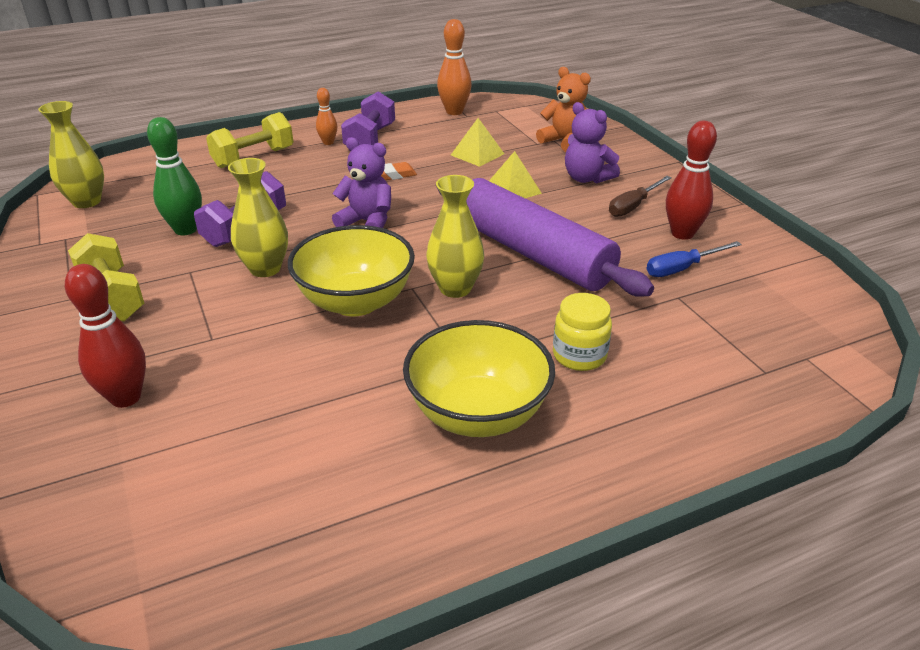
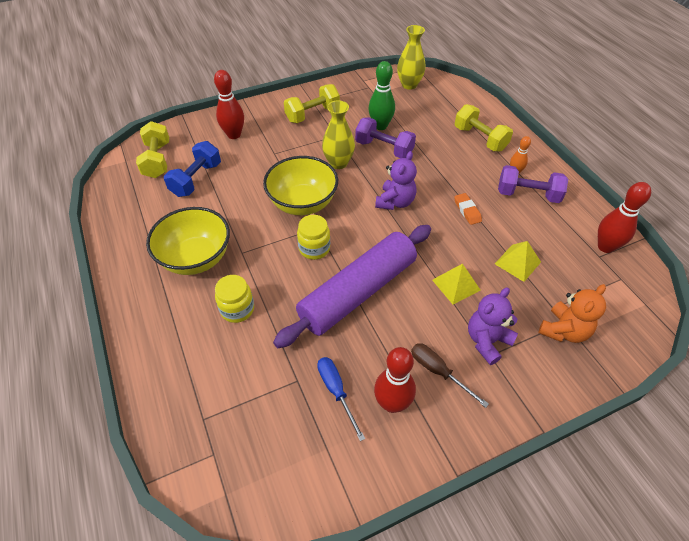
camera: 90 degrees right, 15 degrees up
yellow vase [426,175,484,298] -> yellow jar [297,215,330,260]
orange bowling pin [437,19,472,115] -> red bowling pin [598,182,651,253]
none -> yellow dumbbell [136,121,169,178]
none -> blue dumbbell [164,141,221,197]

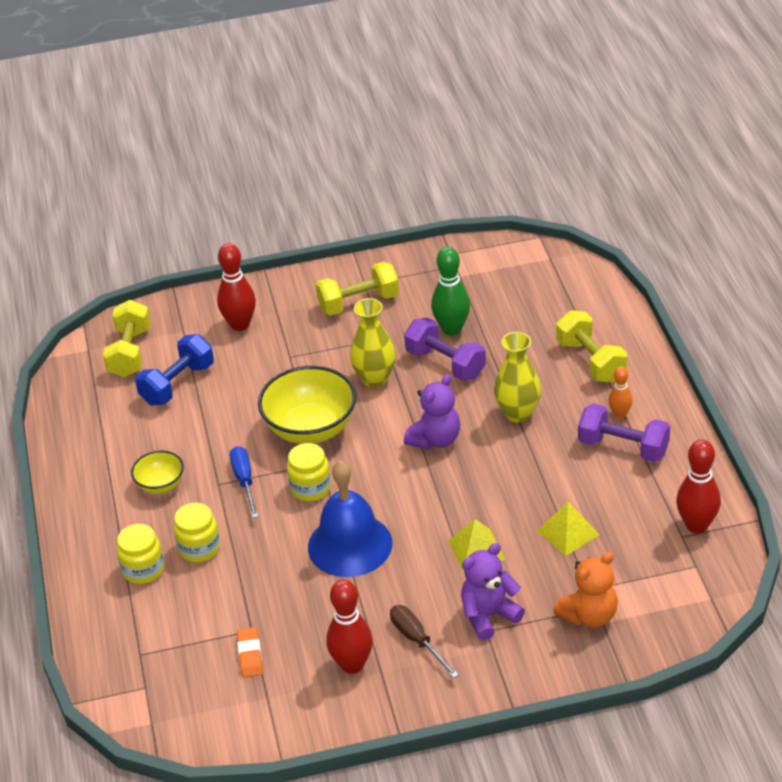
camera: 15 degrees right, 10 degrees down
yellow bowl [146,207,230,275] -> yellow bowl [131,451,184,494], size x0.53
purple rolling pin [273,225,431,348] -> blue bell [308,460,393,577]
blue screwdriver [317,357,365,441] -> blue screwdriver moved to [230,446,258,518]
yellow vase [397,25,426,90] -> yellow vase moved to [494,332,541,423]
orange eraser [454,193,482,225] -> orange eraser moved to [237,627,263,678]
none -> yellow jar [117,524,164,584]

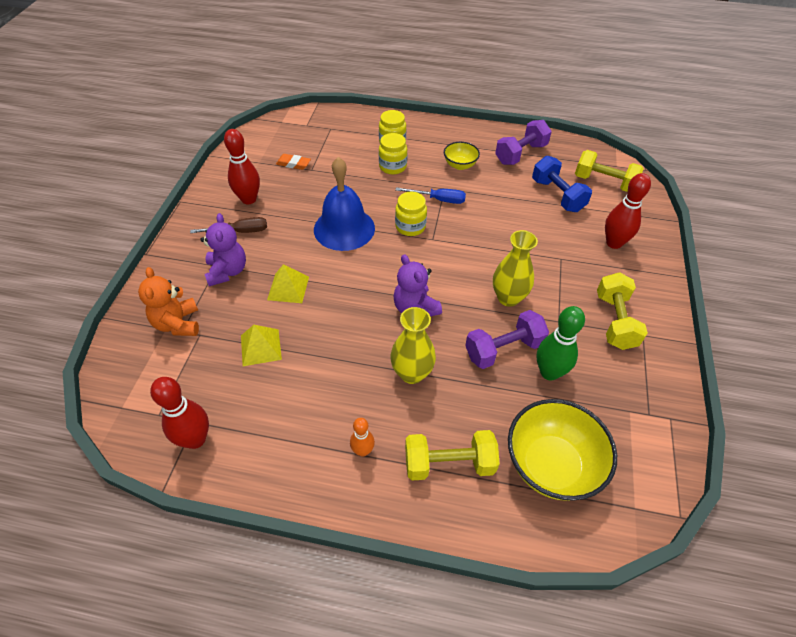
camera: 110 degrees right, 10 degrees up
yellow bowl [258,366,356,444] -> yellow bowl moved to [508,399,617,501]
purple dumbbell [578,403,670,462] -> purple dumbbell moved to [495,120,552,165]

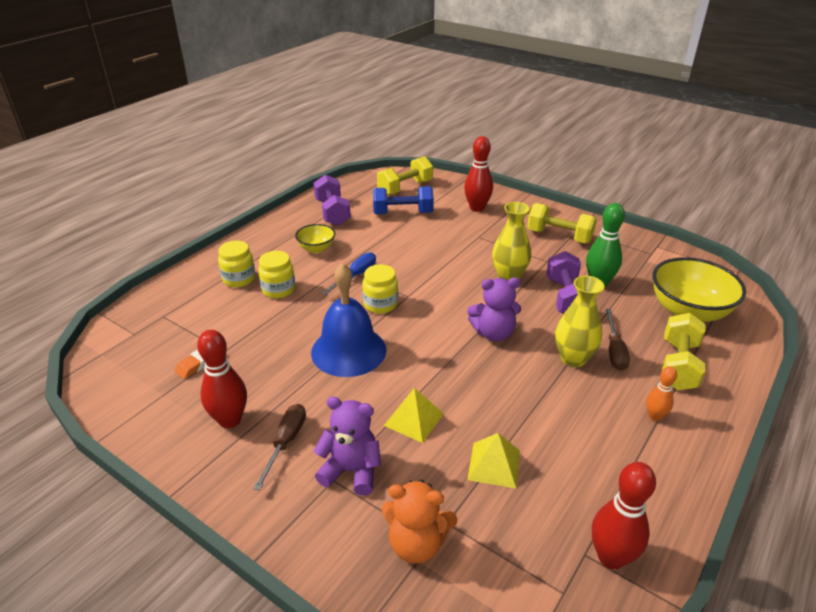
camera: 65 degrees left, 15 degrees down
none -> brown screwdriver [606,309,630,371]

